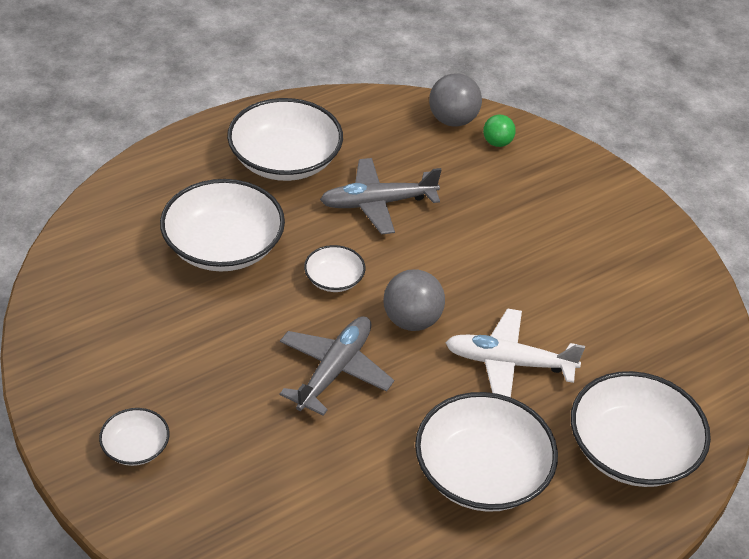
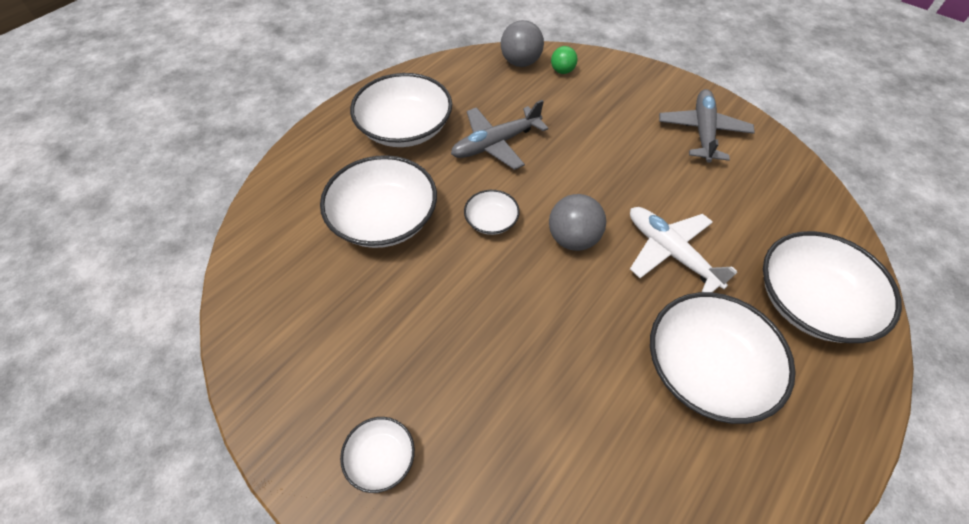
camera: 15 degrees left, 10 degrees up
grey plane [280,316,394,416] -> grey plane moved to [659,89,755,163]
white plane [445,308,585,397] -> white plane turned 60 degrees clockwise [630,207,737,292]

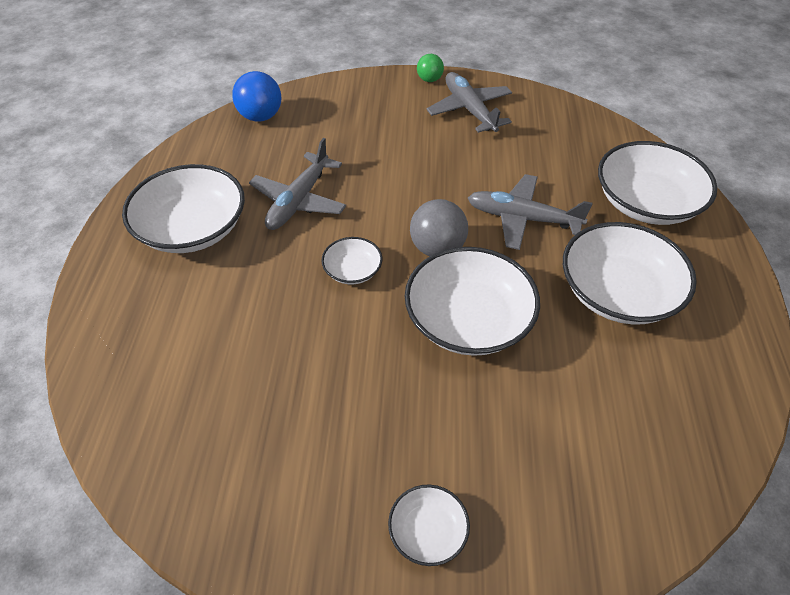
camera: 35 degrees left, 5 degrees down
white bowl [320,155,437,248] -> white bowl moved to [405,247,540,356]
grey ball [501,20,544,67] -> blue ball [232,71,282,121]
green ball [551,46,577,74] -> green ball moved to [417,54,444,82]
white plane [630,207,737,292] -> grey plane [468,174,593,250]

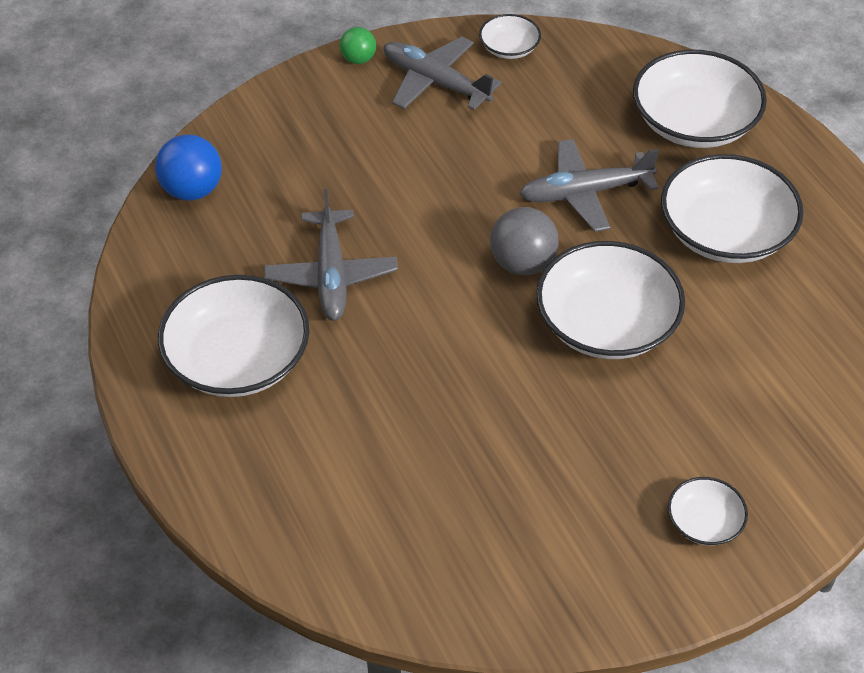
camera: 30 degrees left, 0 degrees up
white bowl [321,237,383,284] -> white bowl moved to [479,14,541,59]

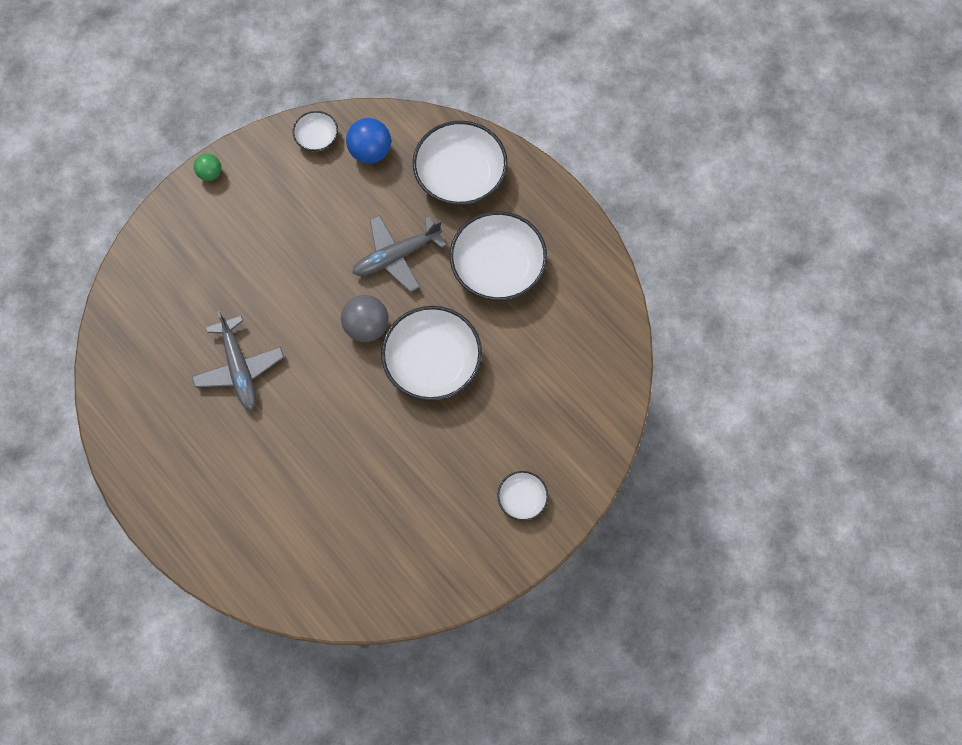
camera: 15 degrees left, 20 degrees up
blue ball [155,134,222,201] -> blue ball moved to [346,118,391,163]
white bowl [158,275,310,397] -> none
grey plane [383,37,501,110] -> none

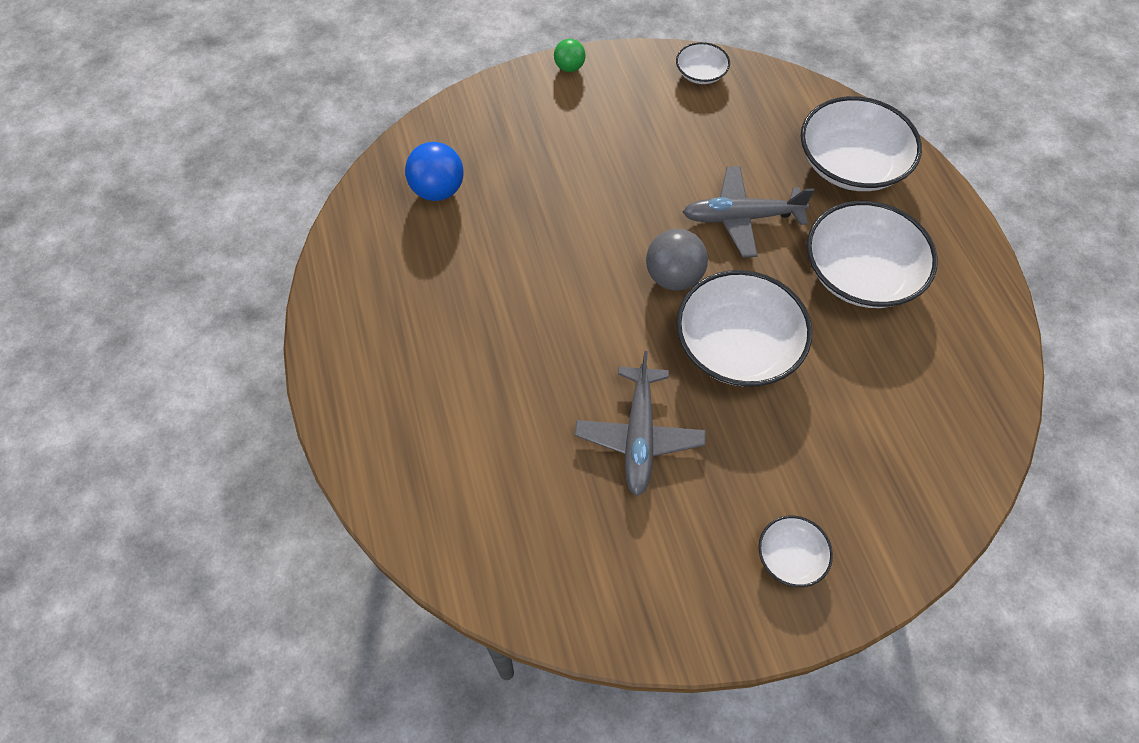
camera: 25 degrees right, 10 degrees down
grey plane [192,311,284,411] -> grey plane moved to [575,351,706,496]
blue ball [346,118,391,163] -> blue ball moved to [405,142,464,201]

